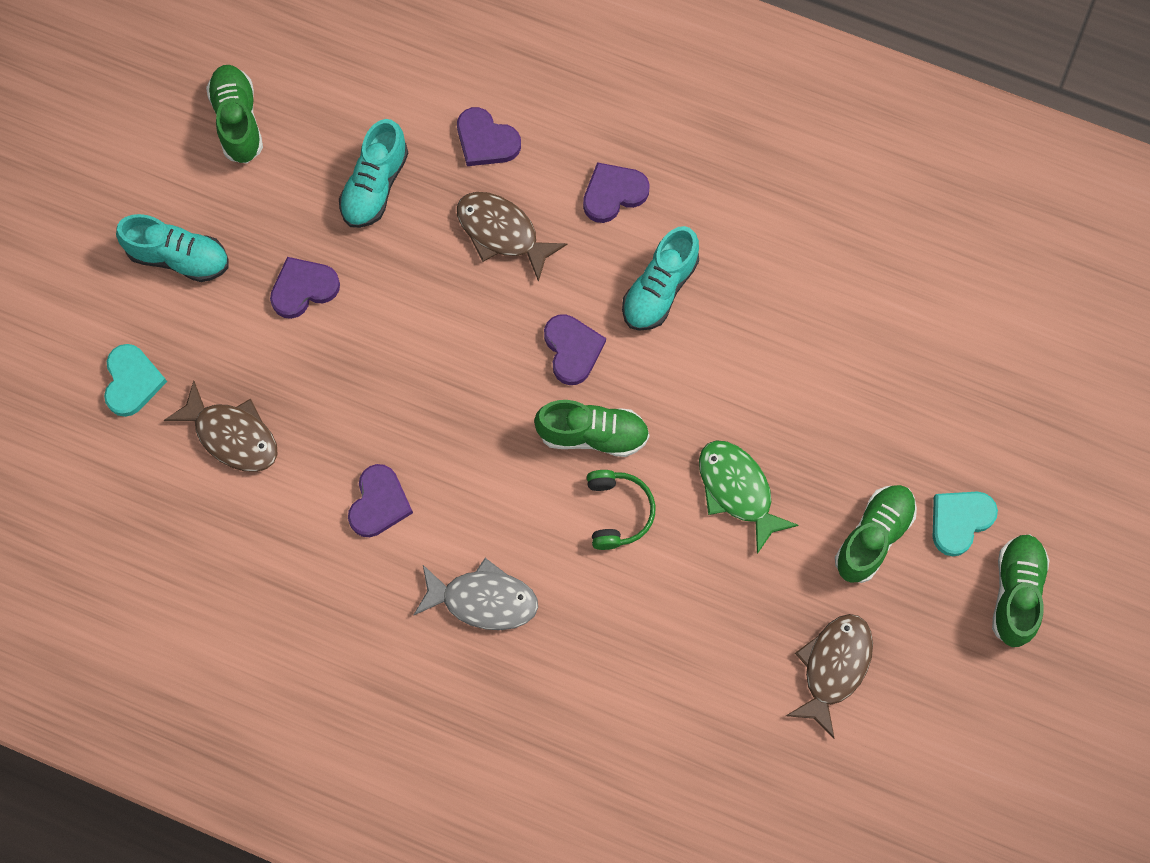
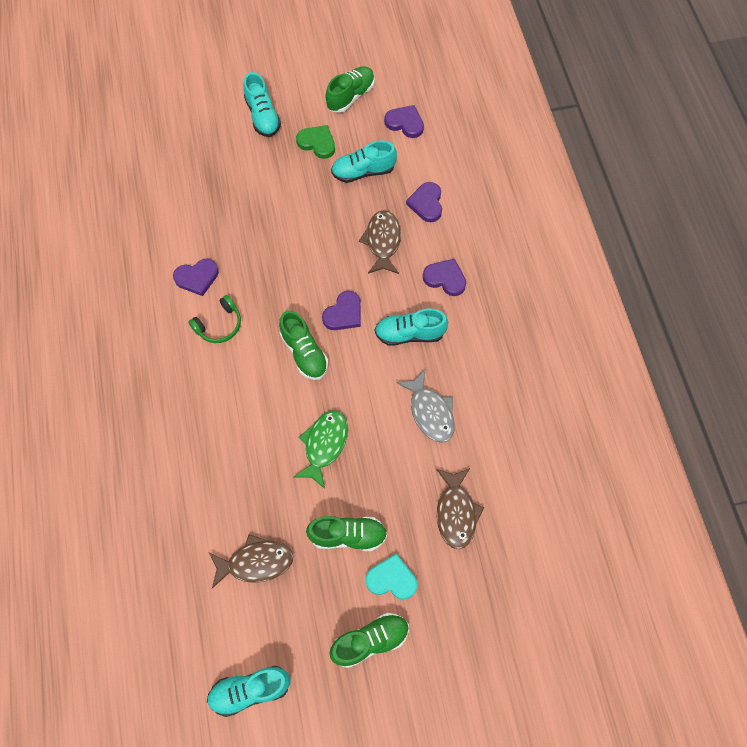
camera: 55 degrees right, 5 degrees down
turquoise heart [104,344,167,417] -> none
brown fish [163,381,278,472] -> brown fish moved to [436,468,484,549]
purple heart [270,257,340,319] -> purple heart moved to [384,105,424,138]
grey fish [414,558,538,630] -> grey fish moved to [396,370,455,443]
green headphones [587,470,656,550] -> green headphones moved to [188,295,241,343]
none -> turquoise shoe [207,666,291,717]
none -> green heart [296,125,335,159]

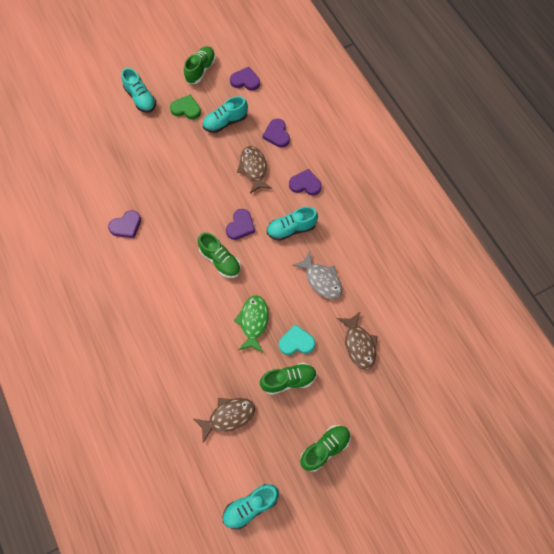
camera: 15 degrees left, 0 degrees up
green headphones [188,295,241,343] -> none
turquoise heart [366,553,417,599] -> turquoise heart moved to [279,324,315,355]

